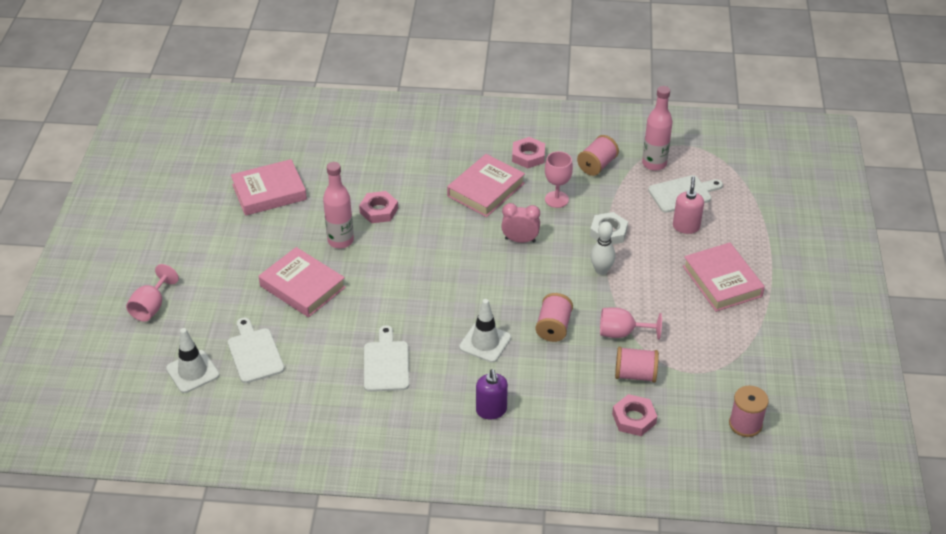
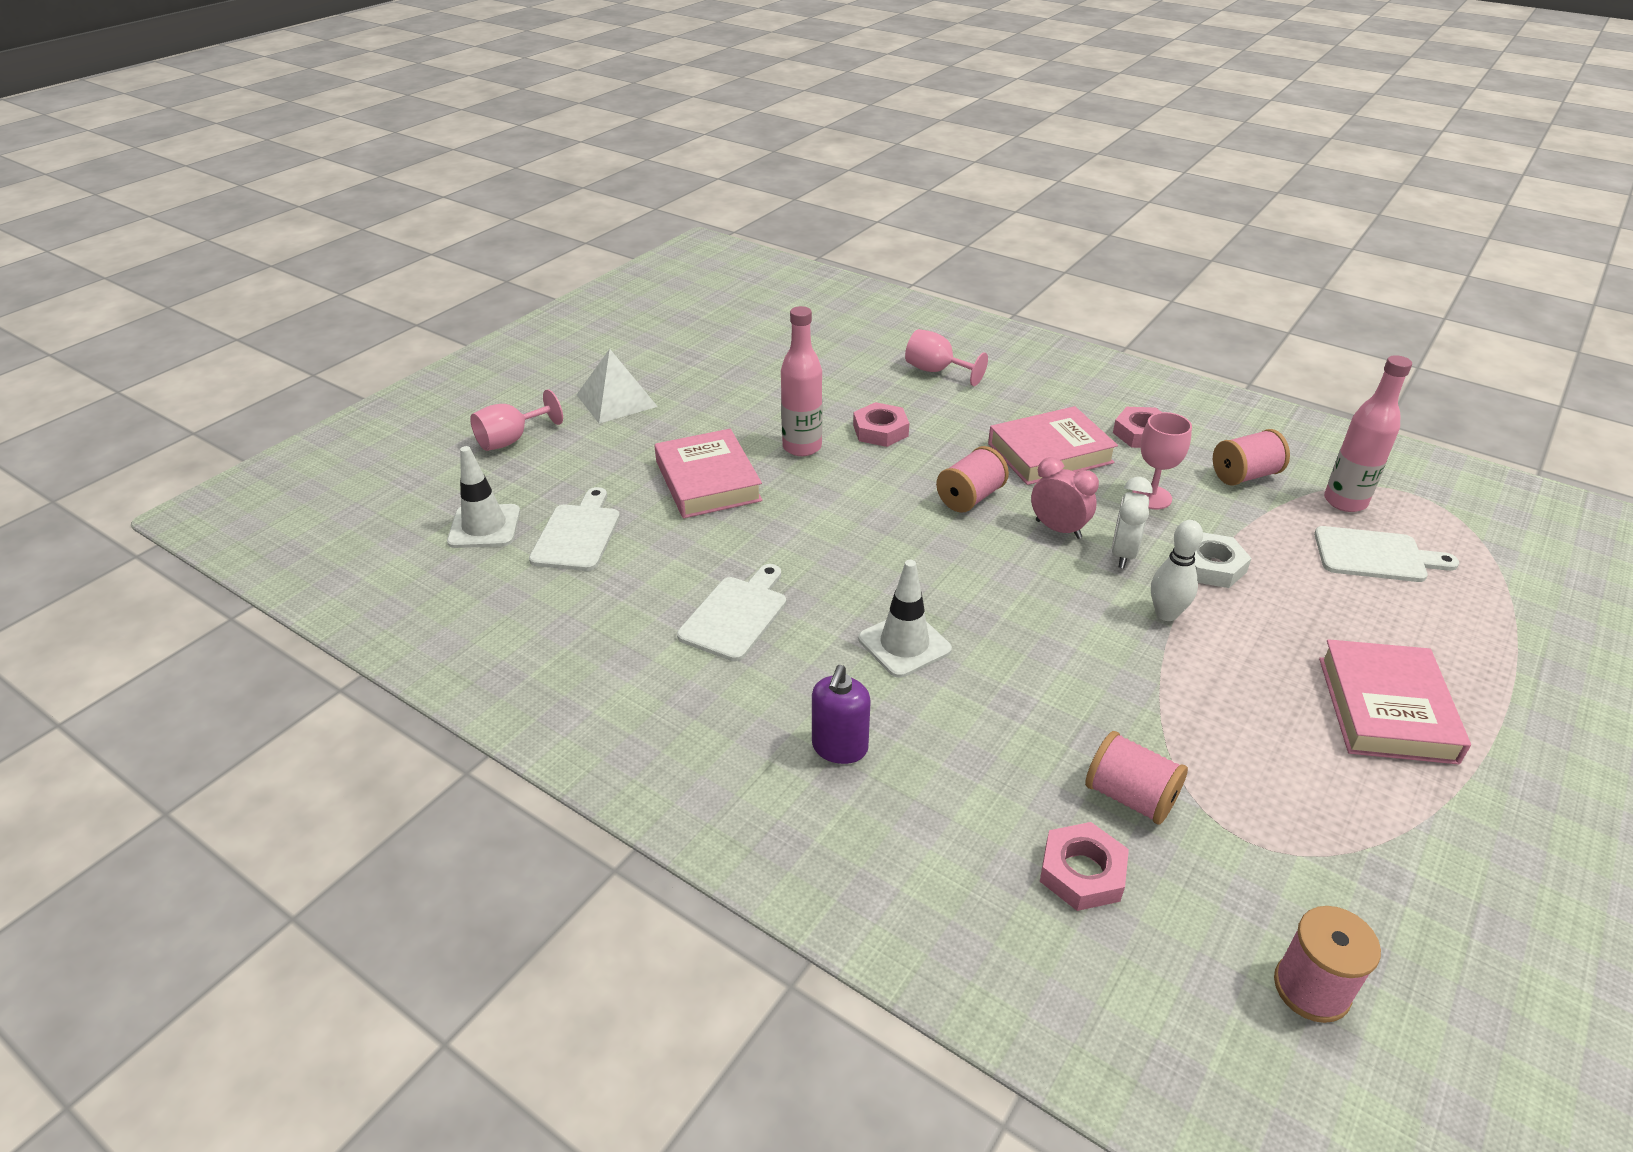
camera: 30 degrees right, 5 degrees down
pink book [231,159,307,216] -> none
pink spool [535,293,573,342] -> pink spool moved to [936,446,1009,513]
pink goblet [600,307,662,340] -> pink goblet moved to [905,329,988,386]
pink soap dispenser [673,176,704,234] -> none
none -> white pyramid [577,349,658,423]
none -> white clock [1111,477,1152,568]

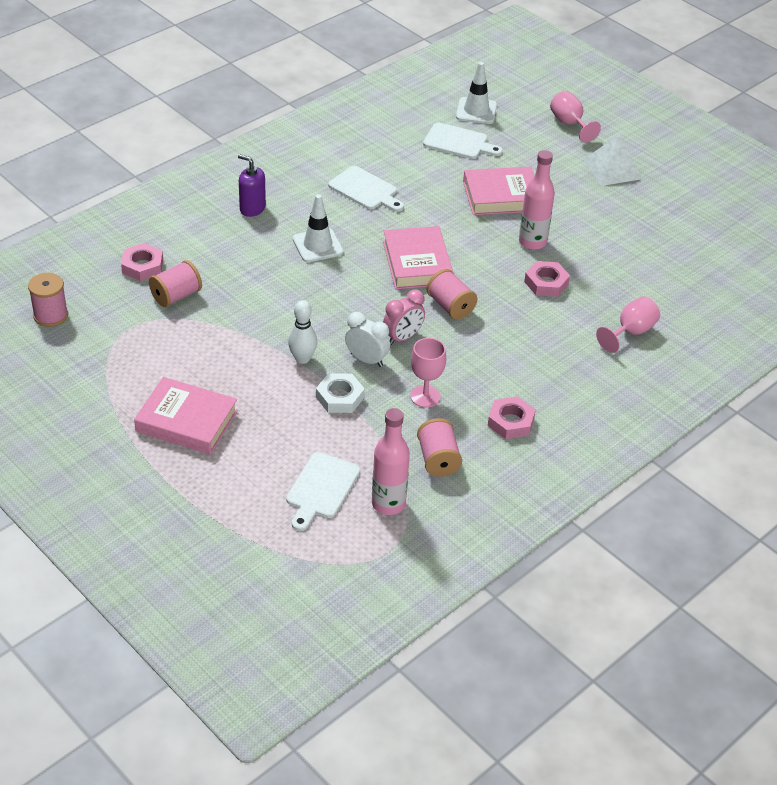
camera: 100 degrees right, 5 degrees up
pink book [988,406,1118,485] -> pink book moved to [383,226,453,289]

